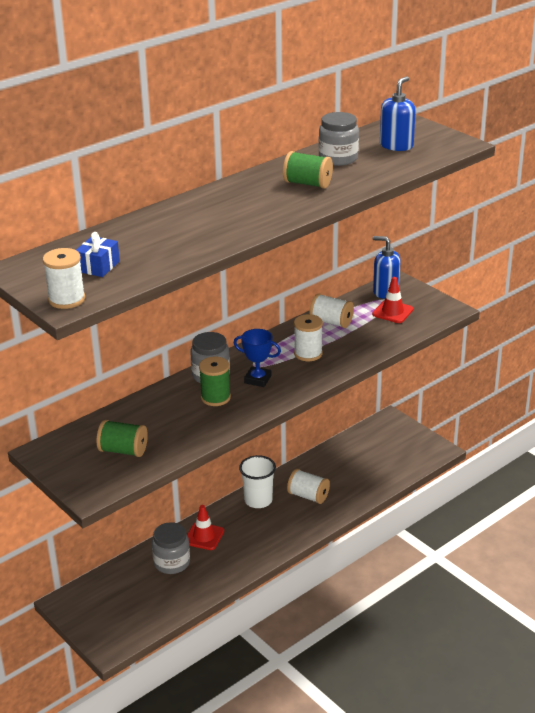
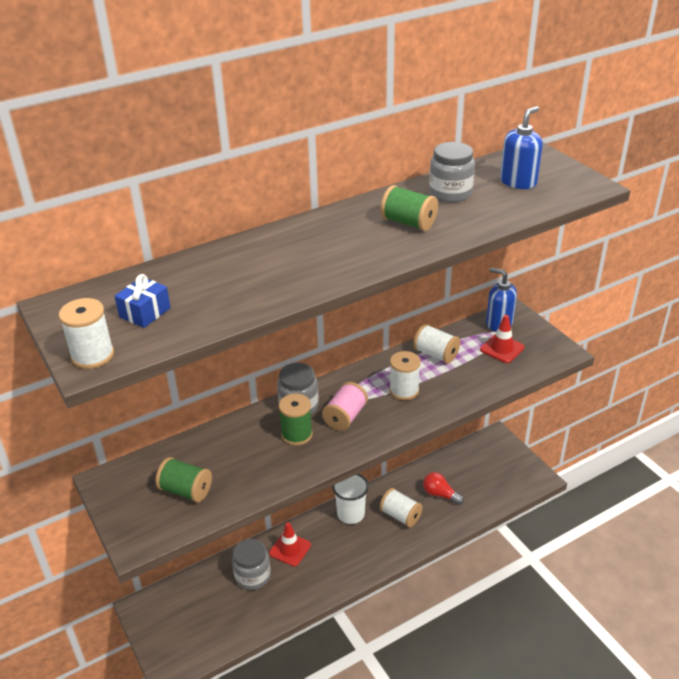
camera: 10 degrees right, 5 degrees up
blue trophy [234,329,281,387] -> pink spool [322,382,368,431]
none -> red light bulb [423,472,464,505]

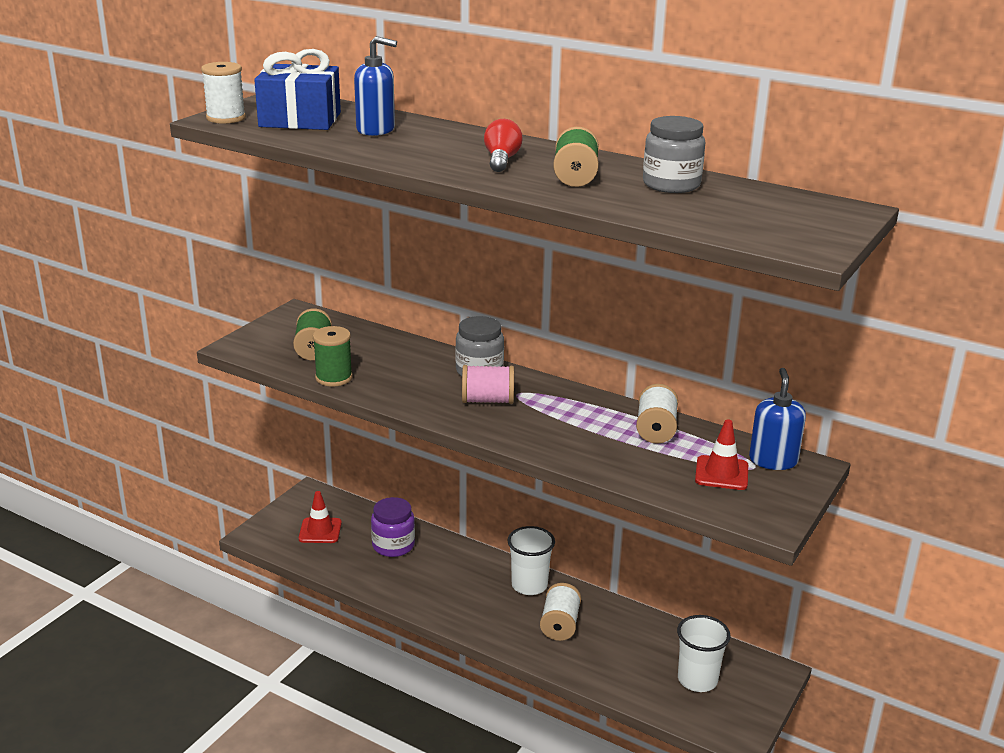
camera: 60 degrees right, 10 degrees down
blue gift [115,274,171,328] -> blue gift [254,49,341,130], size x1.84
grey jar [232,539,271,590] -> purple jar [371,497,415,557]
red traffic cone [269,522,311,567] -> red traffic cone moved to [299,491,342,543]
green spool [279,394,313,446] -> green spool moved to [313,326,352,387]
white spool [389,351,421,400] -> none
red light bulb [423,472,464,505] -> red light bulb moved to [484,119,523,172]
blue soap dispenser [500,106,543,189] -> blue soap dispenser moved to [354,36,397,136]
none -> white cup [677,615,731,692]

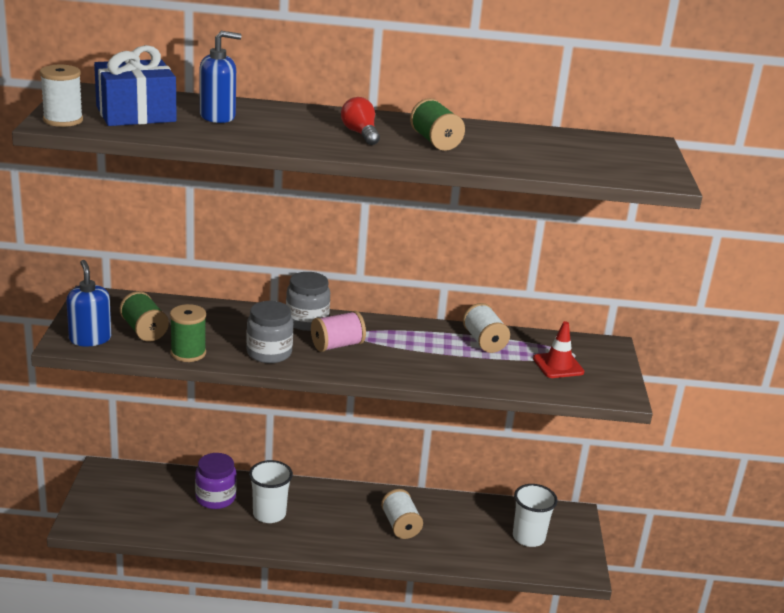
camera: 30 degrees left, 0 degrees up
red traffic cone [299,491,342,543] -> none
white cup [507,526,555,595] -> white cup moved to [249,460,293,523]
grey jar [643,116,705,193] -> grey jar moved to [246,301,293,363]
blue soap dispenser [749,368,806,470] -> blue soap dispenser moved to [66,260,111,346]

